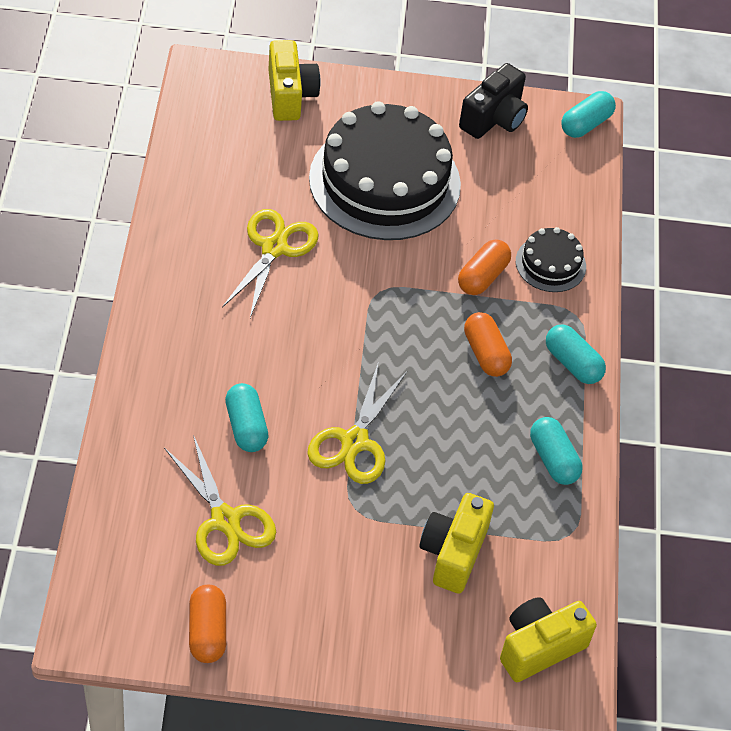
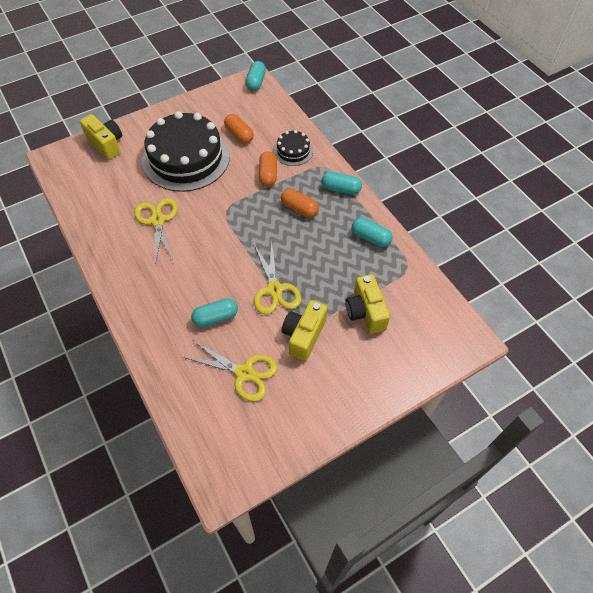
camera: 30 degrees left, 5 degrees up
orange capsule [189,585,226,663] -> orange capsule moved to [224,114,254,143]
turquoise capsule [225,383,269,452] -> turquoise capsule turned 60 degrees counterclockwise [191,298,238,327]
black camera [459,63,528,139] -> none
yellow camera [500,597,597,682] -> yellow camera moved to [282,300,327,361]

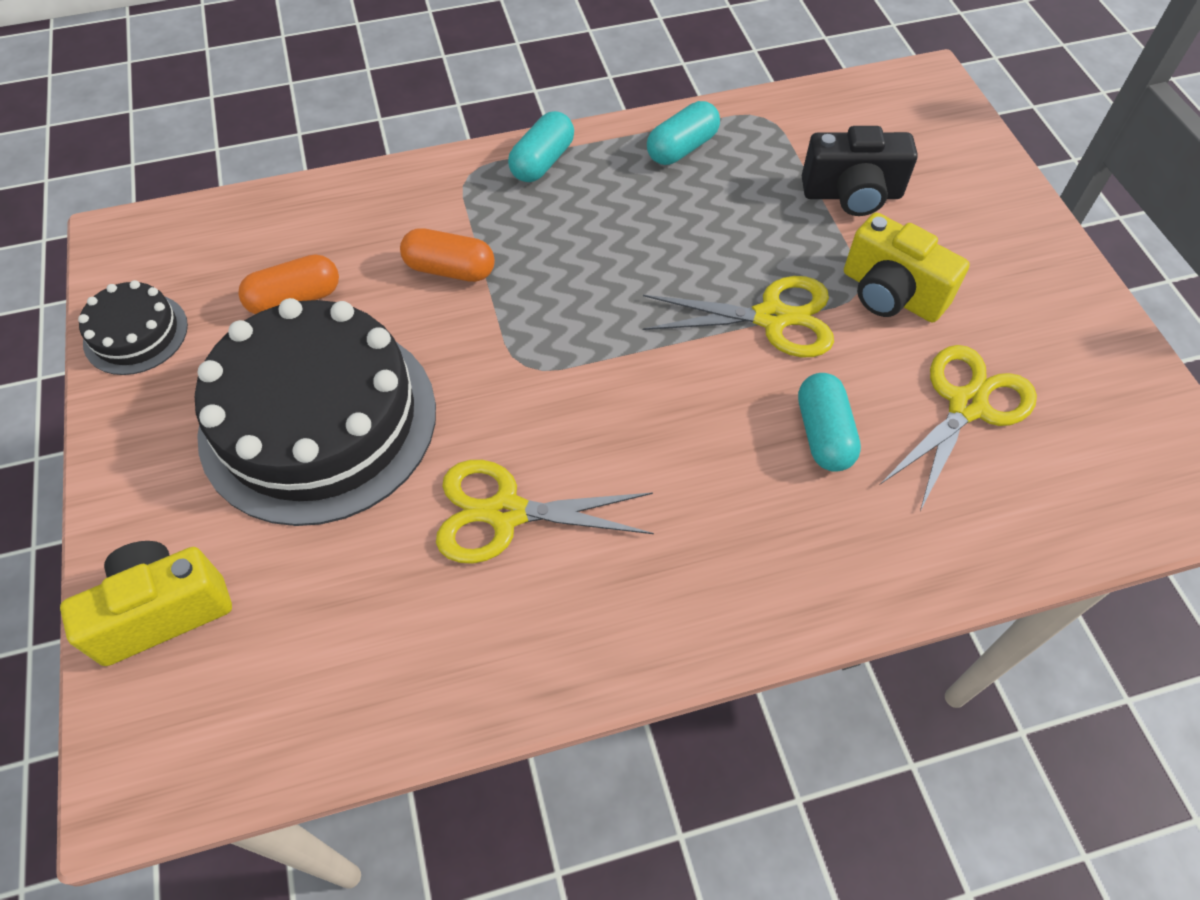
camera: 75 degrees left, 0 degrees up
turquoise capsule [246,61,266,91] -> none
black cake [274,130,313,166] -> black cake moved to [78,280,188,375]
orange capsule [281,189,319,217] -> none
yellow camera [345,274,390,334] -> black camera [801,126,918,216]

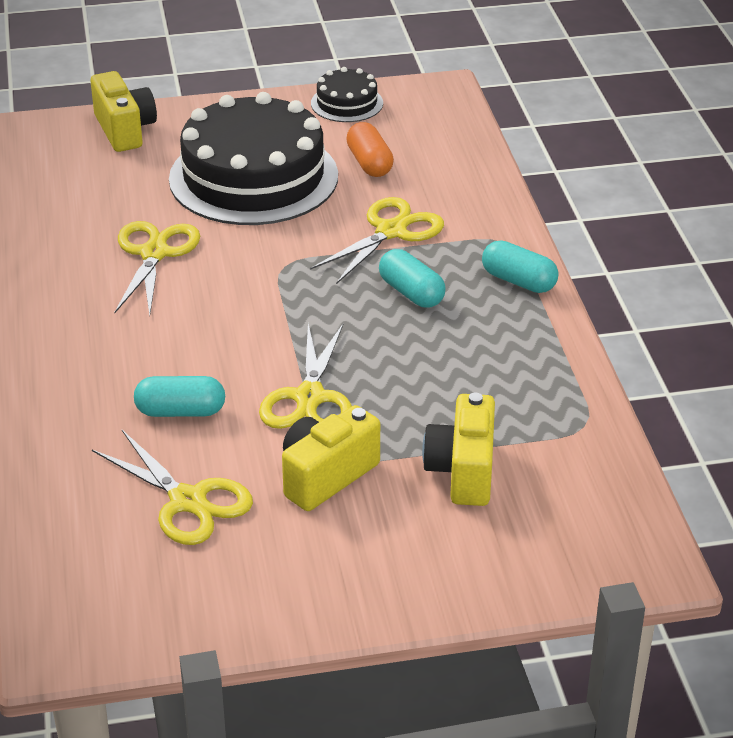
camera: 95 degrees right, 20 degrees down
orange capsule [400,228,495,282] -> yellow scissors [310,197,444,284]
turquoise capsule [647,101,720,165] -> turquoise capsule moved to [379,249,446,308]
black camera [801,126,918,216] -> yellow camera [422,393,495,506]

